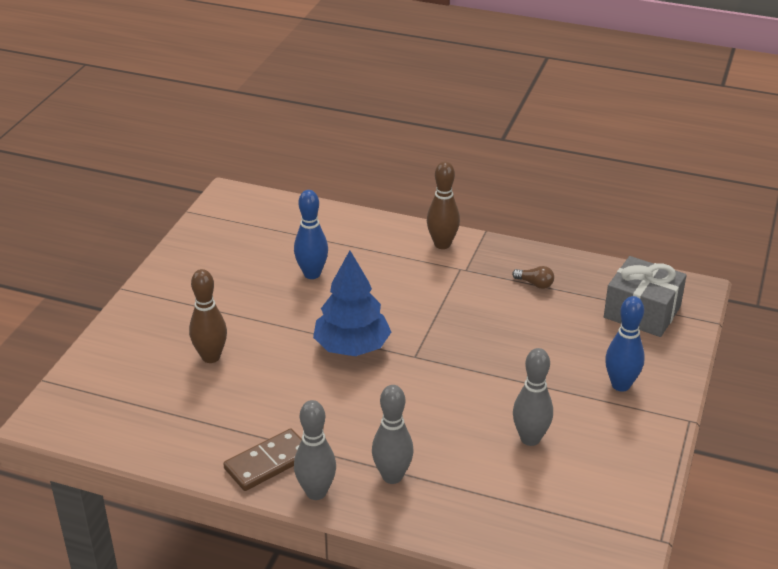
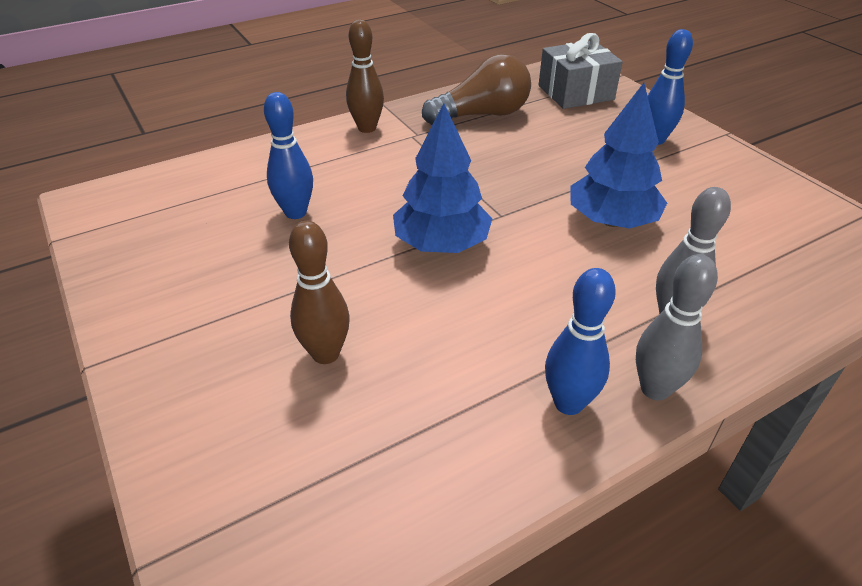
camera: 50 degrees left, 5 degrees up
brown domino [224,429,302,491] -> blue bowling pin [545,268,616,415]
brown light bulb [512,266,554,289] -> brown light bulb [422,54,531,125], size x2.47
grey bowling pin [513,348,553,446] -> none
none -> blue tree [570,83,667,228]

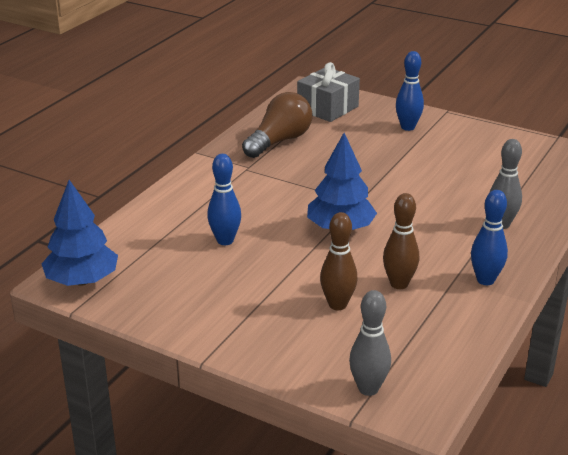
camera: 30 degrees left, 10 degrees down
brown bowling pin [346,19,384,133] -> brown bowling pin moved to [383,193,419,289]
blue tree [570,83,667,228] -> blue tree moved to [42,180,118,286]
grey bowling pin [636,254,718,401] -> grey bowling pin moved to [349,290,391,396]

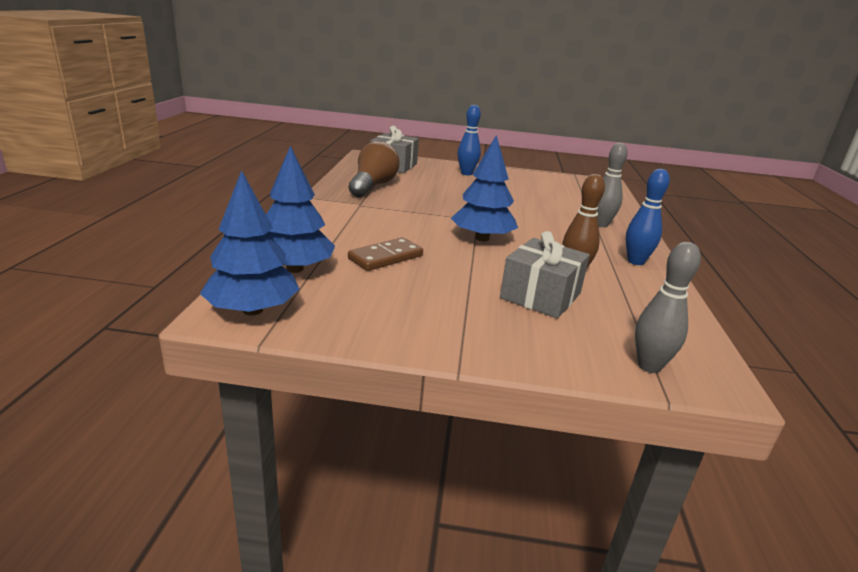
camera: 25 degrees left, 5 degrees down
blue bowling pin [207,154,241,245] -> brown domino [348,237,423,271]
brown bowling pin [320,212,357,310] -> grey gift [500,231,590,319]
none -> blue tree [266,146,335,273]

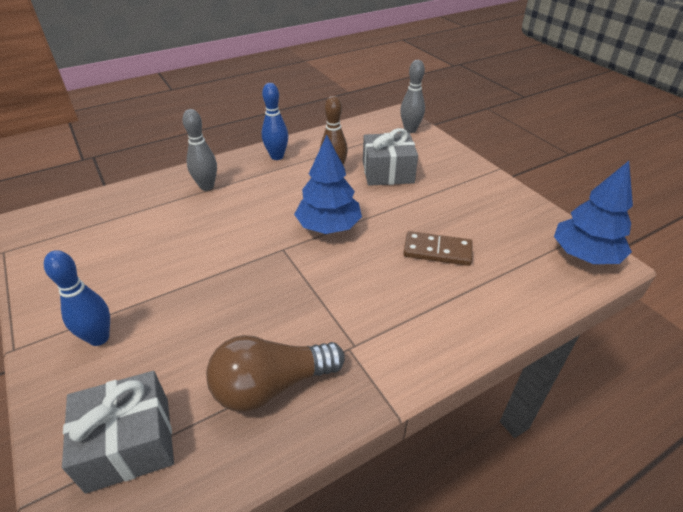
camera: 125 degrees left, 15 degrees up
blue tree [266,146,335,273] -> none

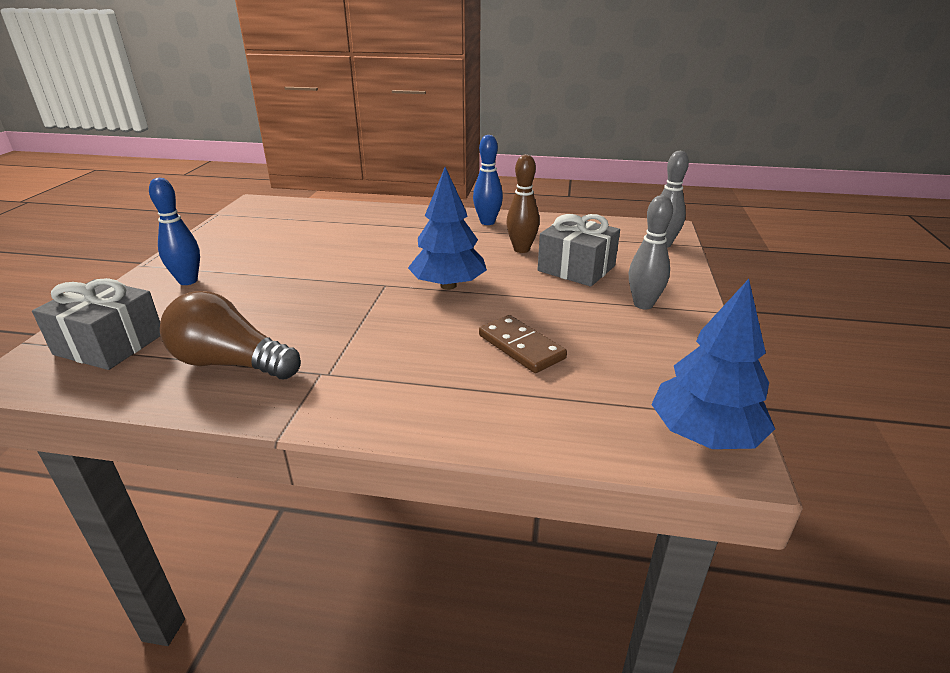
camera: 40 degrees right, 10 degrees down
grey bowling pin [182,109,217,191] -> grey bowling pin moved to [629,195,673,310]

